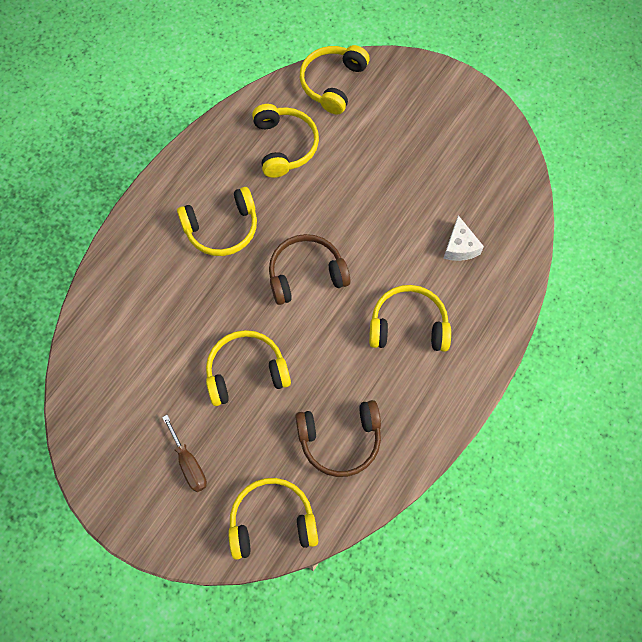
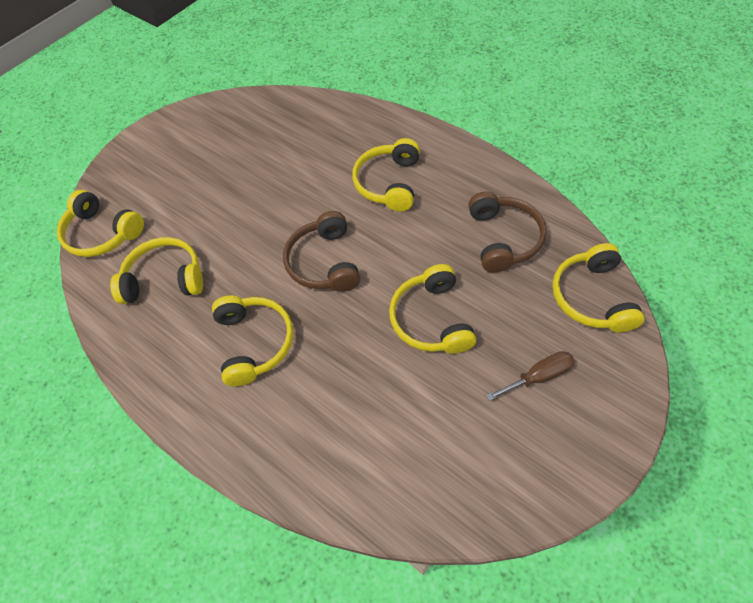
camera: 80 degrees left, 10 degrees down
white cheese [443,215,484,261] -> none

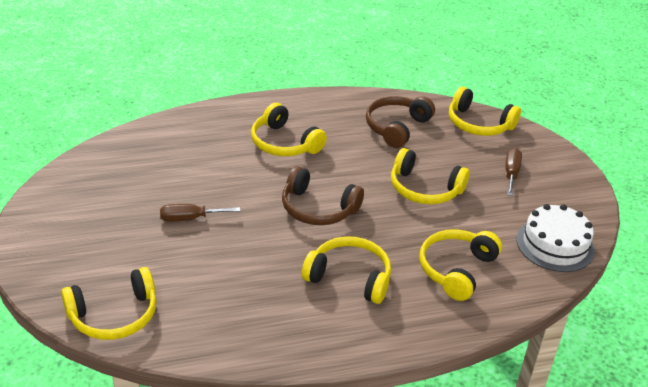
camera: 60 degrees left, 20 degrees down
yellow headphones [110,237,203,304] -> yellow headphones moved to [419,229,502,301]
brown headphones [468,191,547,272] -> brown headphones turned 90 degrees counterclockwise [366,96,435,148]
none -> brown screwdriver [160,204,240,222]
none -> white cake [516,204,595,272]

